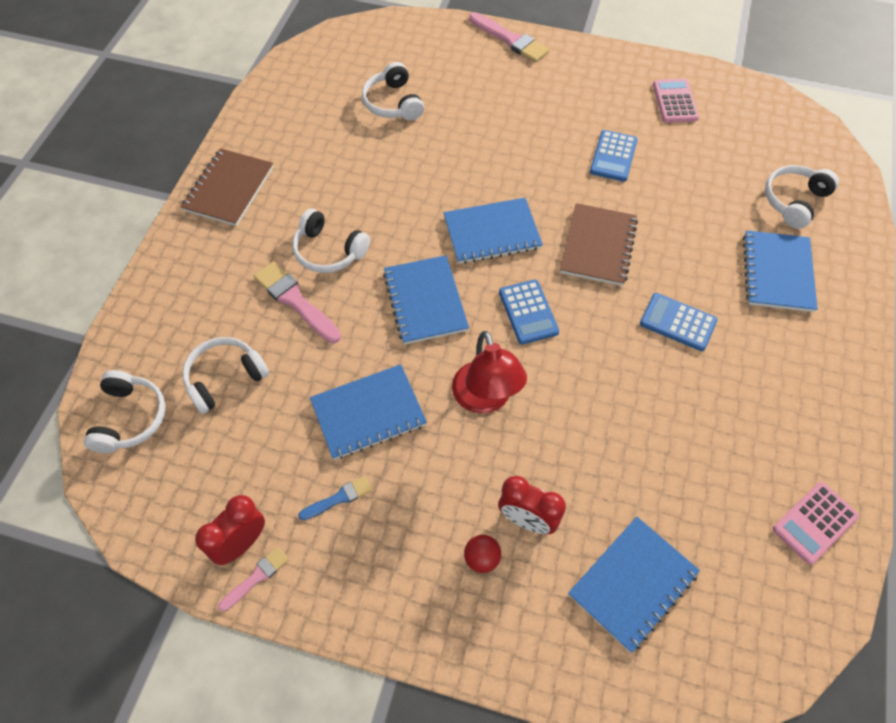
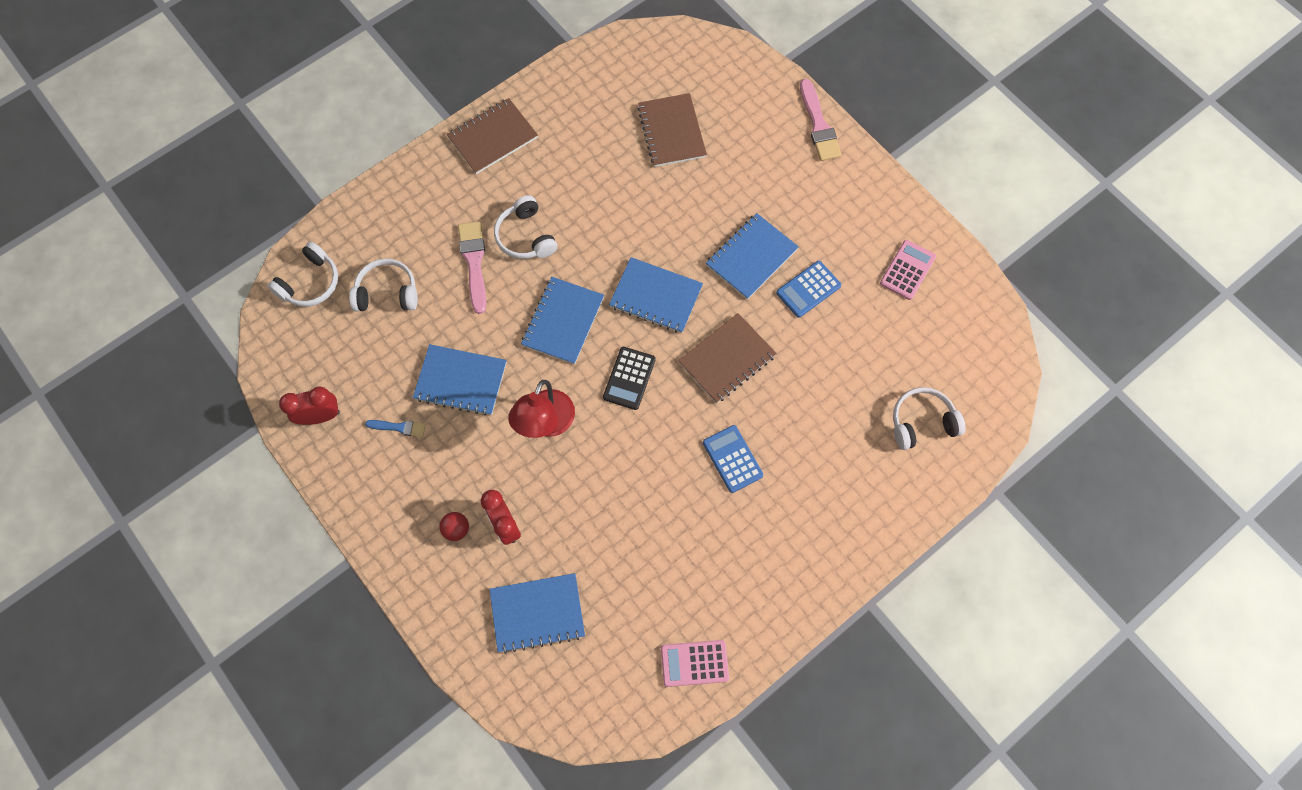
camera: 35 degrees right, 10 degrees up
pink brush [218,547,289,611] -> none
white headphones [362,62,424,121] -> brown notebook [637,93,707,167]
blue calculator [499,280,559,344] -> black calculator [603,347,656,410]
blue notebook [743,230,818,312] -> blue notebook moved to [706,213,799,300]

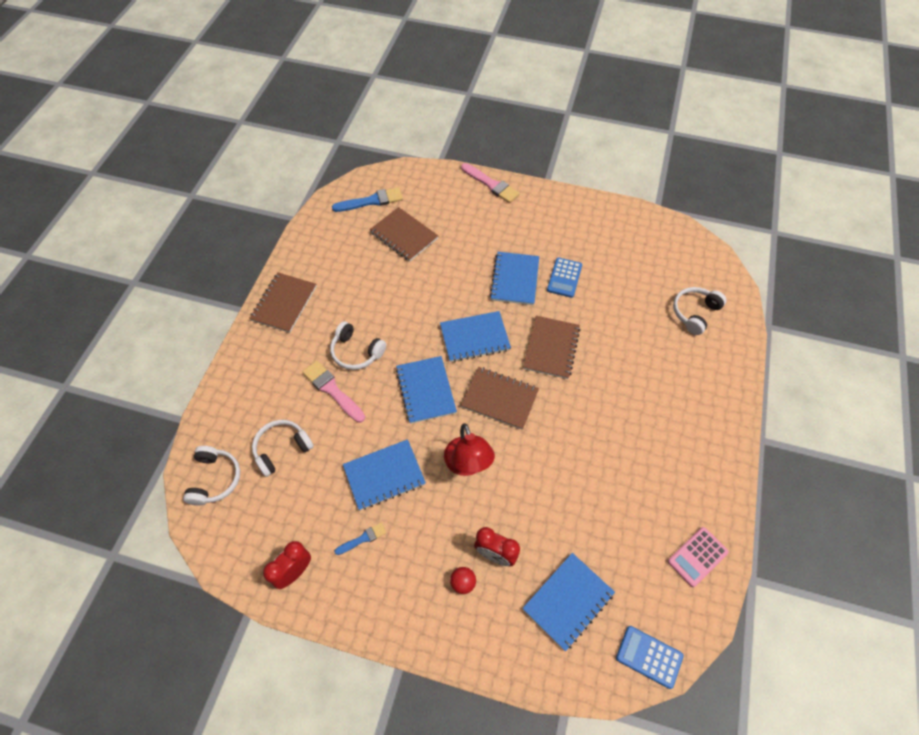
camera: 35 degrees left, 10 degrees down
black calculator [603,347,656,410] -> brown notebook [461,367,539,430]
blue calculator [703,425,763,493] -> blue calculator moved to [616,626,683,689]
pink calculator [880,240,936,300] -> none
none -> blue brush [332,187,403,212]

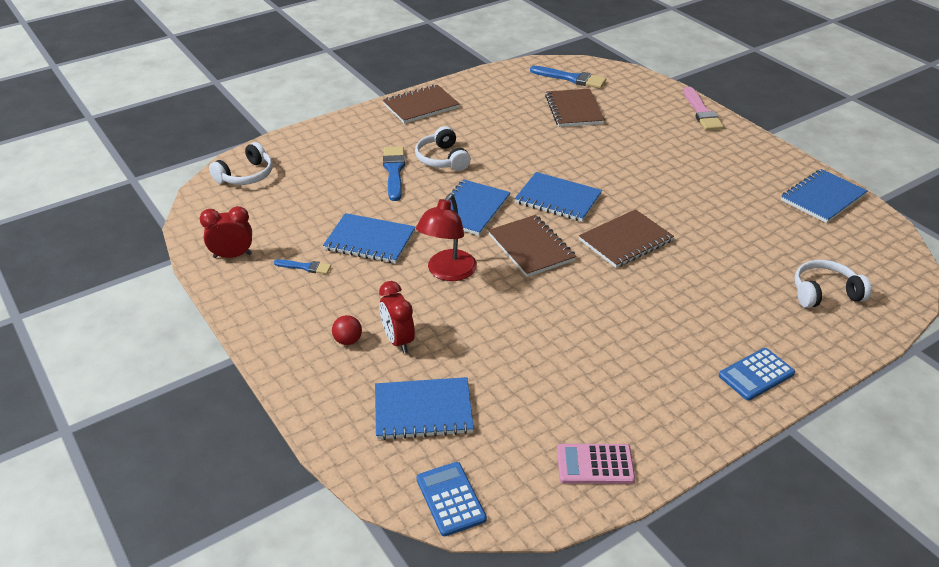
camera: 40 degrees right, 20 degrees down
white headphones [252,420,314,477] -> none
pink brush [302,361,365,423] -> blue brush [383,146,405,201]
blue notebook [490,252,539,305] -> blue notebook moved to [781,169,868,223]
blue calculator [547,257,582,298] -> blue calculator moved to [719,348,795,400]

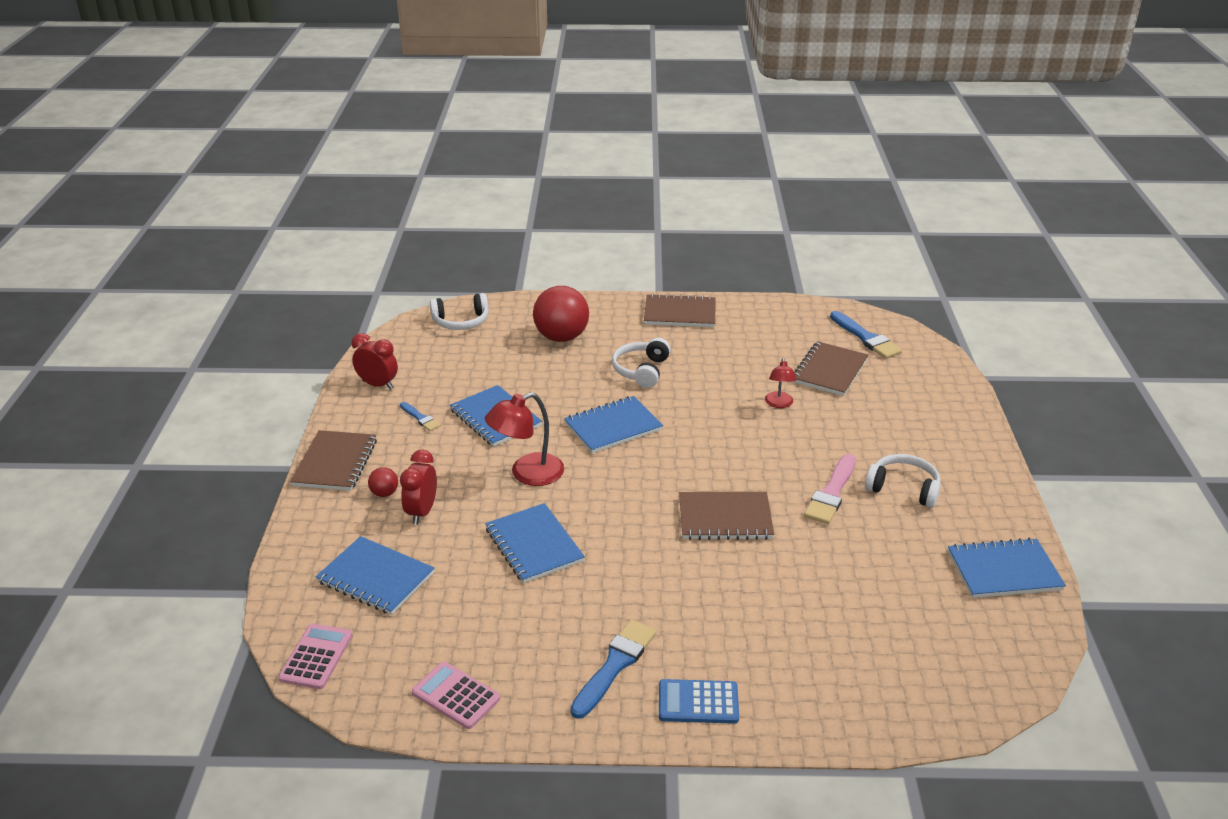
camera: 35 degrees right, 5 degrees down
blue brush [383,146,405,201] -> blue brush moved to [570,619,656,719]
blue calculator [417,462,487,536] -> pink calculator [278,624,353,689]
brown notebook [488,215,576,277] -> brown notebook moved to [290,430,377,491]
blue notebook [515,172,602,222] -> blue notebook moved to [485,503,585,583]
pink brush [684,86,724,130] -> pink brush moved to [804,454,856,524]
white headphones [795,260,872,308] -> white headphones moved to [865,454,941,508]
none -> red ball [533,286,589,342]
none -> red lamp [765,358,797,408]

